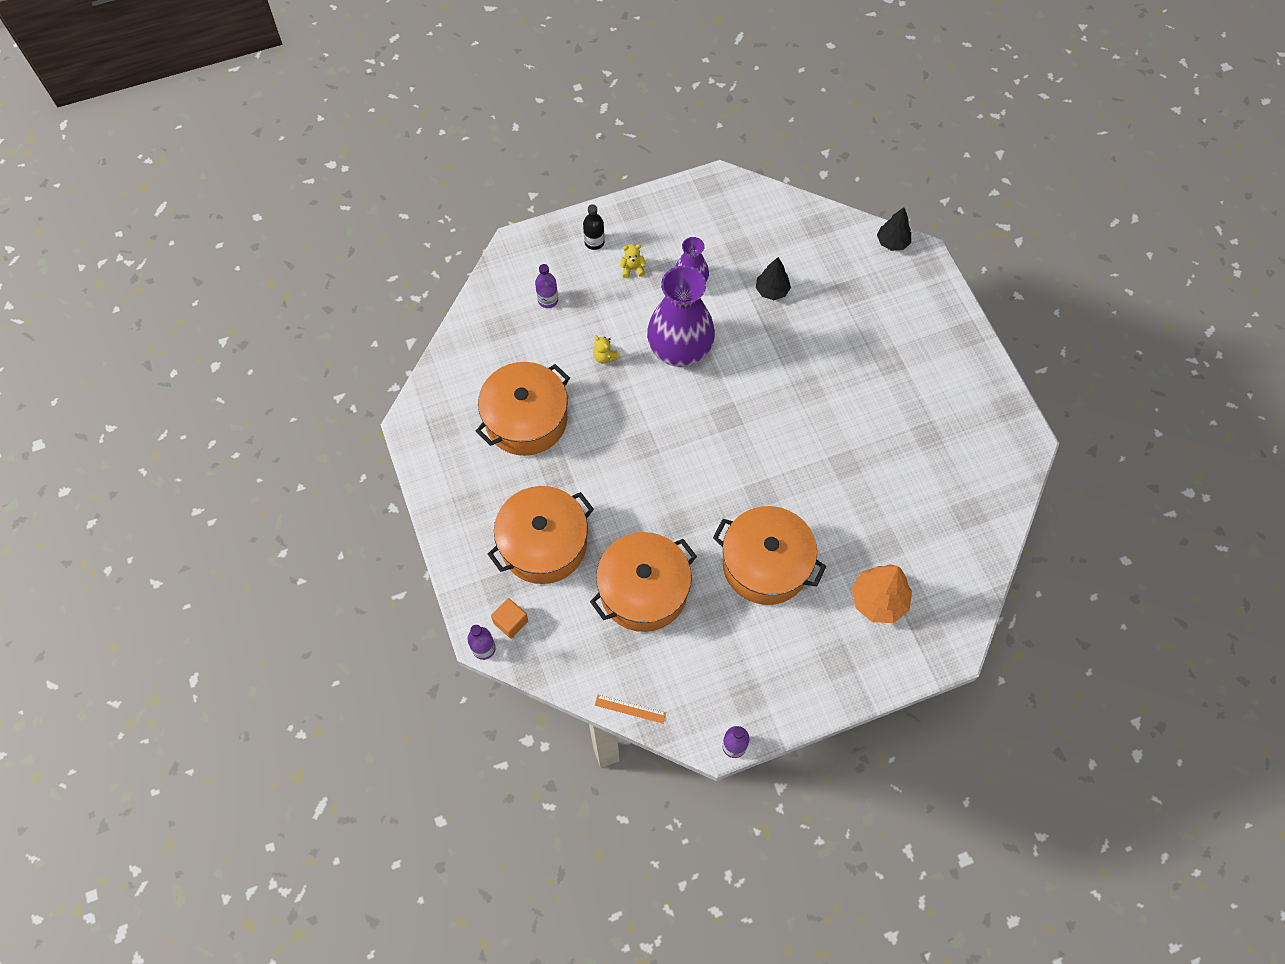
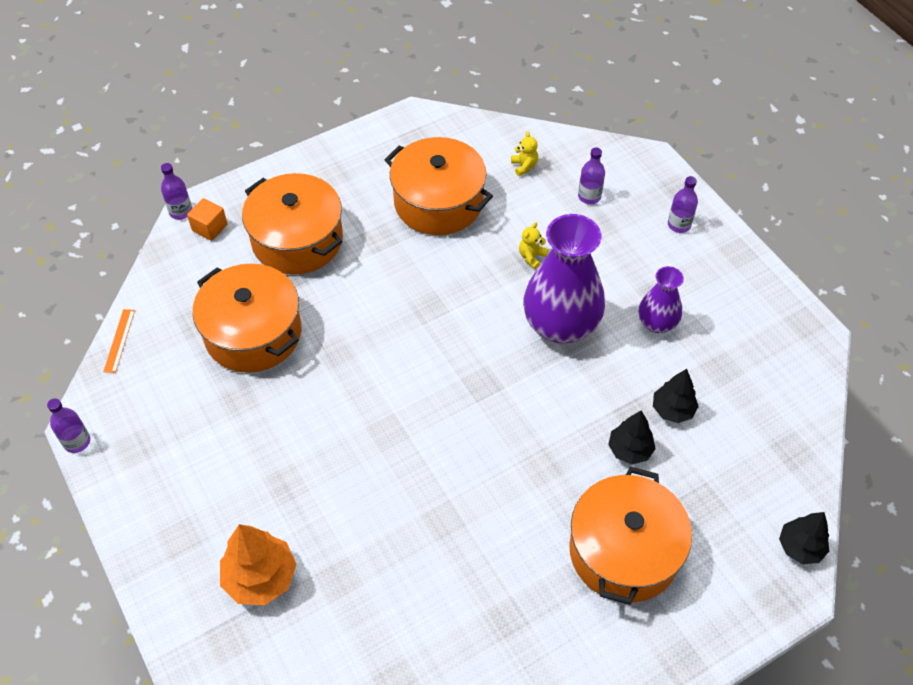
camera: 80 degrees right, 10 degrees down
black bottle [583,204,605,250] -> purple bottle [668,176,698,233]
yellow teddy bear [620,244,646,278] -> yellow teddy bear moved to [511,131,538,176]
orange pot [713,506,826,605] -> orange pot moved to [569,467,692,605]
none -> black tree [608,411,656,464]

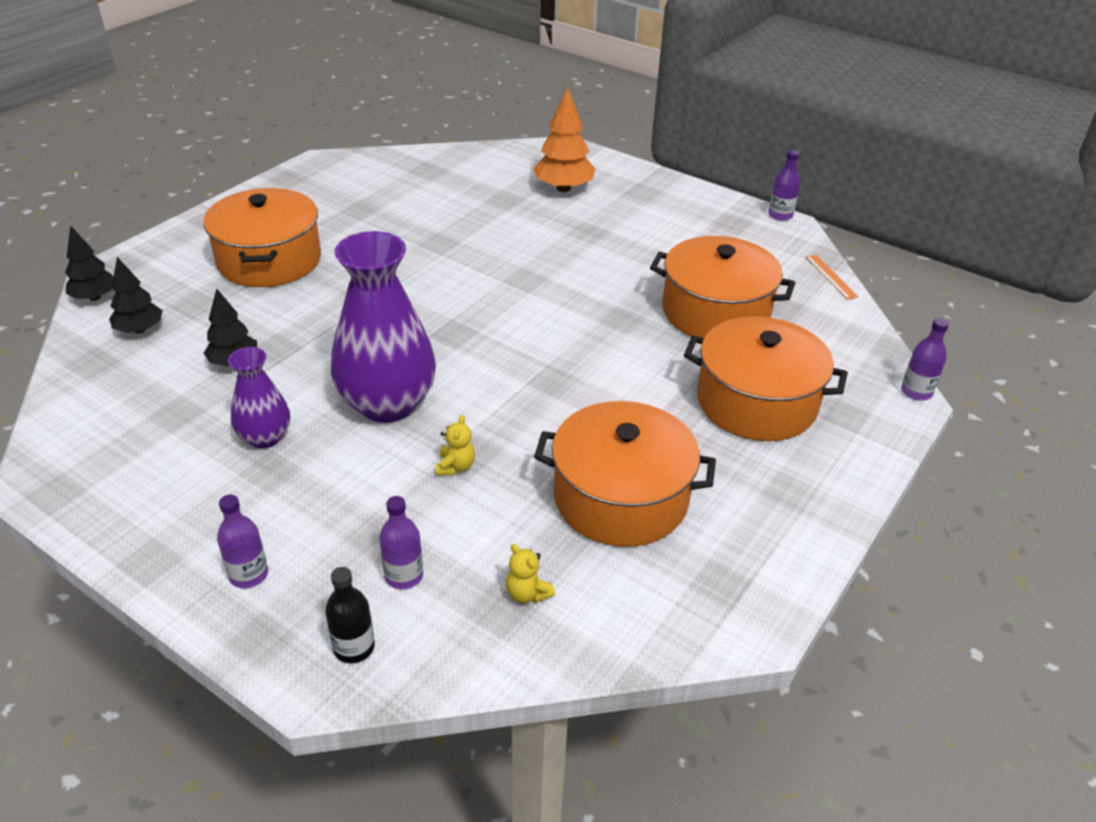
camera: 155 degrees right, 15 degrees down
orange cube [187,198,228,241] -> none
black tree [608,411,656,464] -> black tree moved to [109,257,163,334]
none -> black bottle [325,567,375,663]

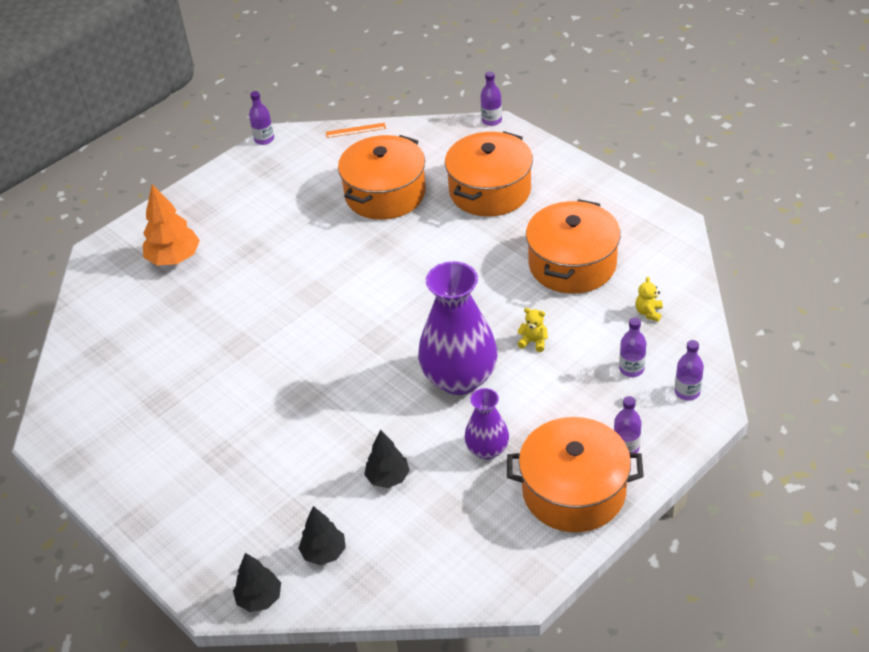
camera: 75 degrees left, 5 degrees up
orange pot [203,188,321,287] -> orange pot moved to [507,417,644,533]
black bottle [325,567,375,663] -> purple bottle [675,340,704,400]
yellow teddy bear [506,544,555,603] -> yellow teddy bear turned 135 degrees clockwise [636,277,663,322]

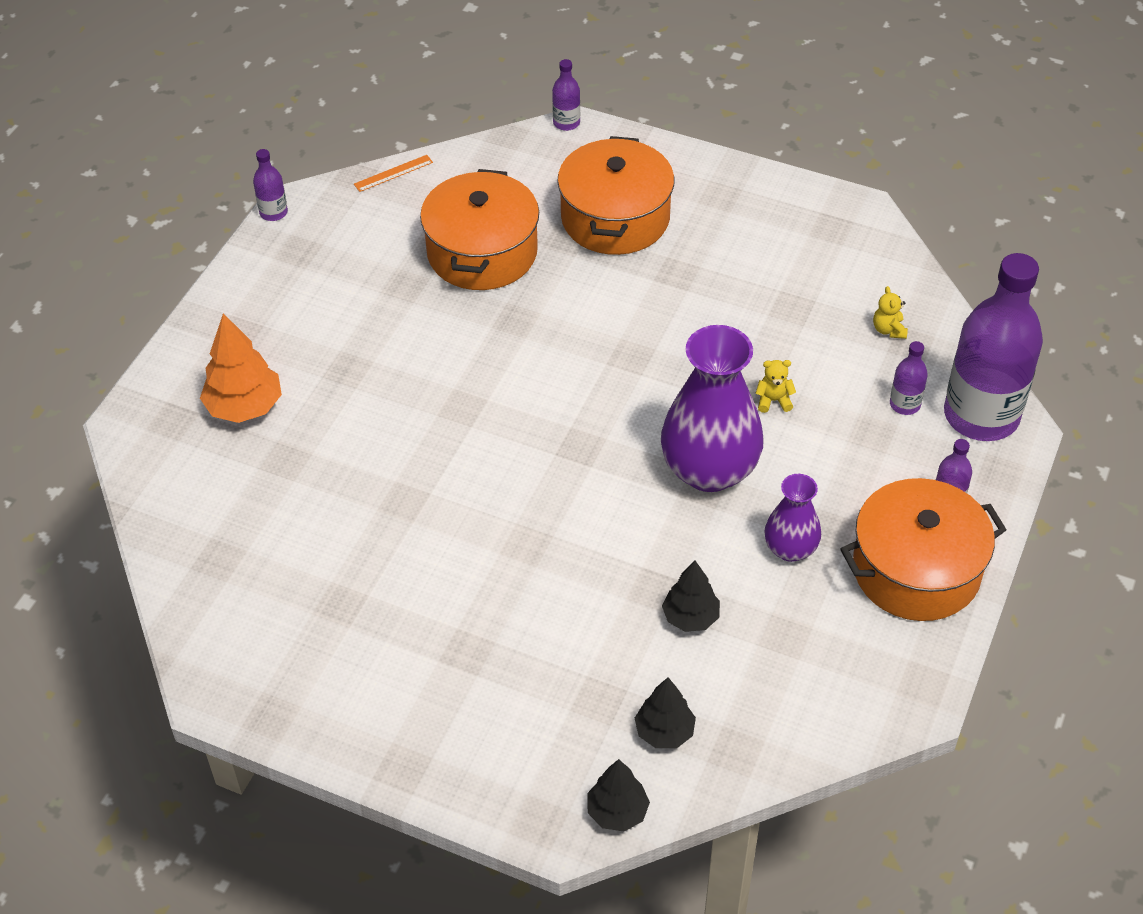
camera: 25 degrees left, 5 degrees up
orange pot [526,199,621,294] -> none
purple bottle [675,340,704,400] -> purple bottle [944,253,1043,441], size x2.43

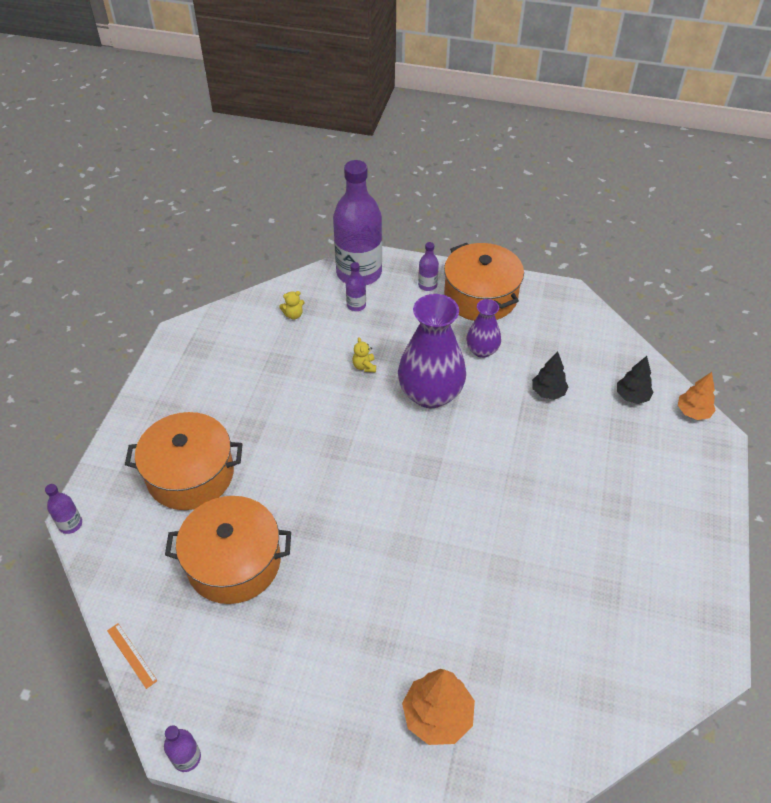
camera: 100 degrees left, 0 degrees up
black tree [587,759,650,831] -> orange tree [678,372,716,420]

